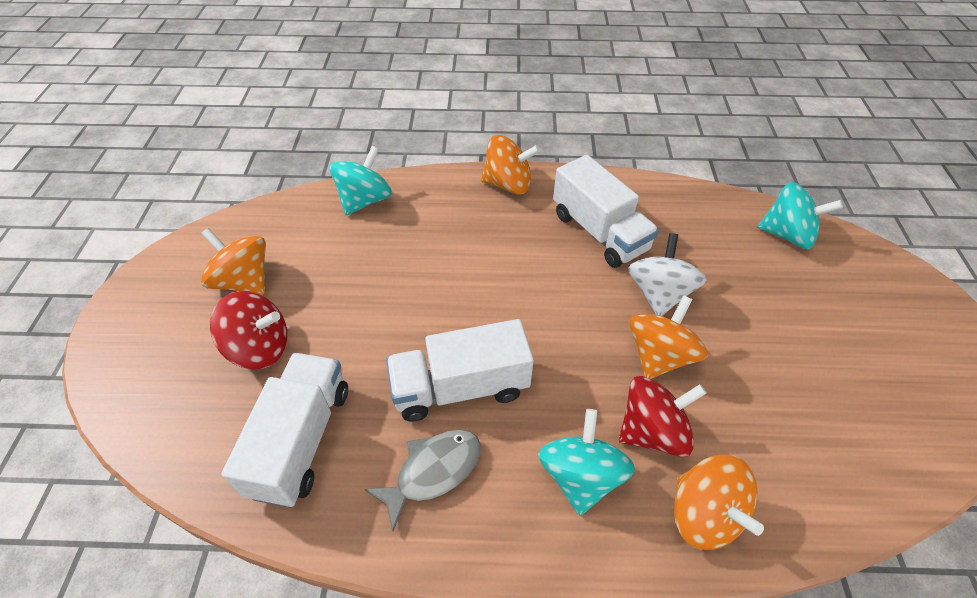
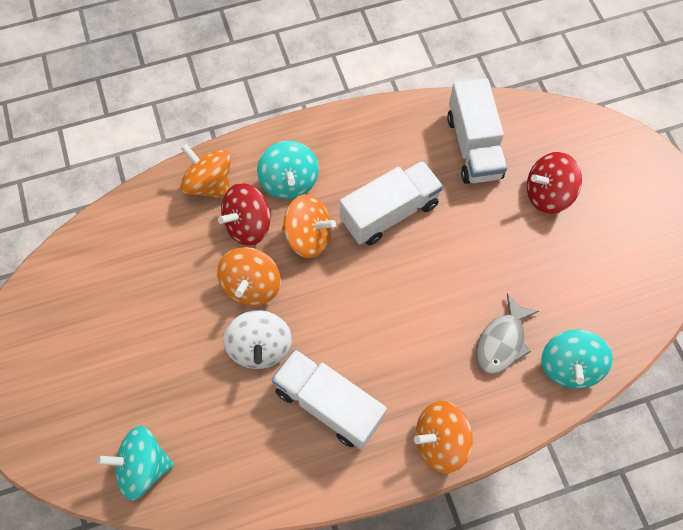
camera: 160 degrees right, 15 degrees up
orange spinning top [201,228,266,295] -> orange spinning top moved to [282,195,336,258]
grey fish [364,430,481,531] -> grey fish moved to [476,294,539,374]

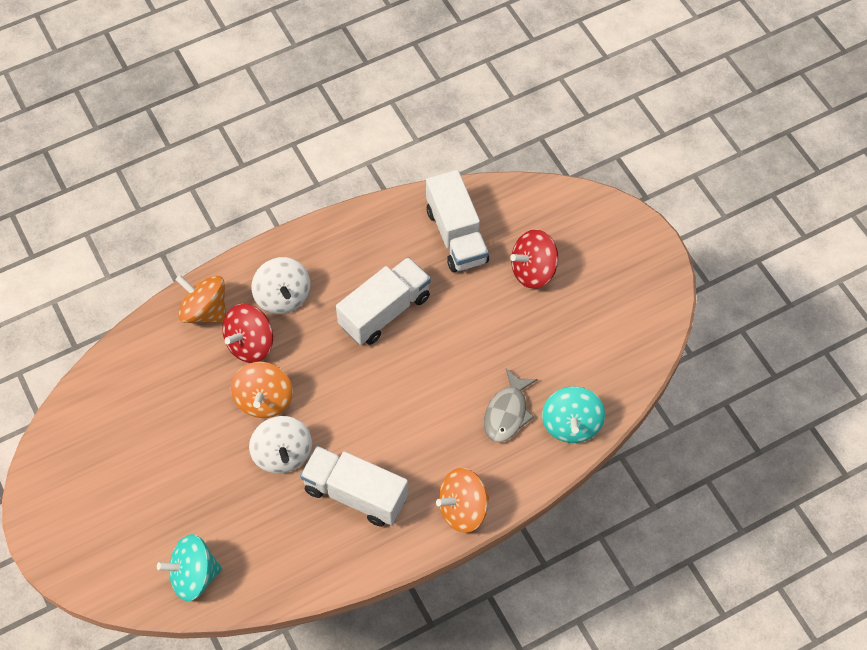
camera: 10 degrees left, 5 degrees down
turquoise spinning top [257,141,319,199] -> white spinning top [251,257,311,314]
orange spinning top [282,195,336,258] -> none

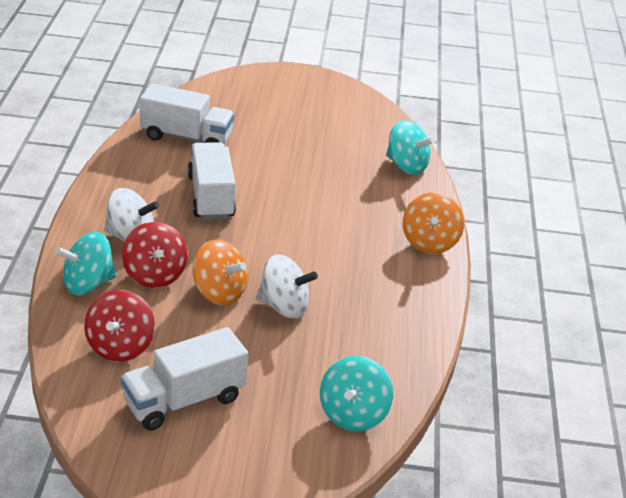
camera: 60 degrees left, 25 degrees down
orange spinning top [176,275,226,323] -> turquoise spinning top [55,232,117,295]
white truck [300,446,408,527] -> white truck moved to [121,327,248,431]
grey fish [484,368,538,442] -> none
red spinning top [510,229,558,289] -> red spinning top moved to [84,290,155,362]

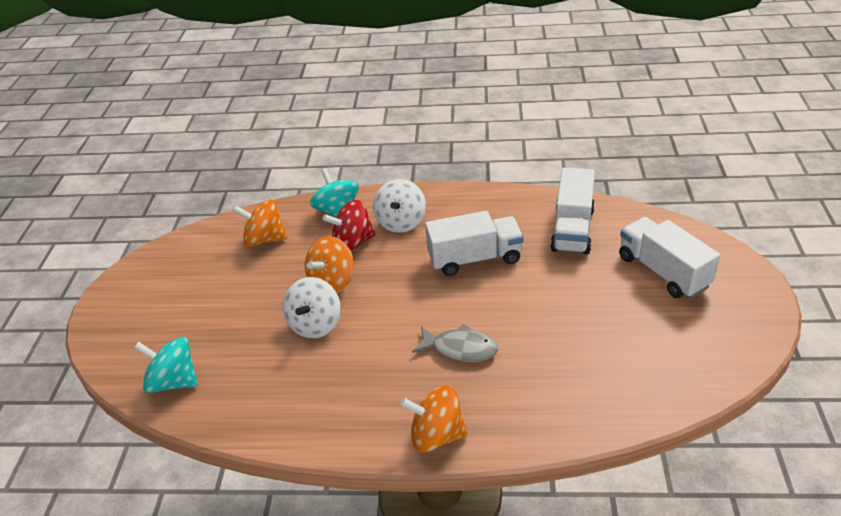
camera: 95 degrees right, 5 degrees up
red spinning top [84,290,155,362] -> orange spinning top [233,199,287,247]
white truck [121,327,248,431] -> white truck moved to [619,217,720,298]
turquoise spinning top [386,120,435,175] -> none
none -> grey fish [412,324,498,362]

